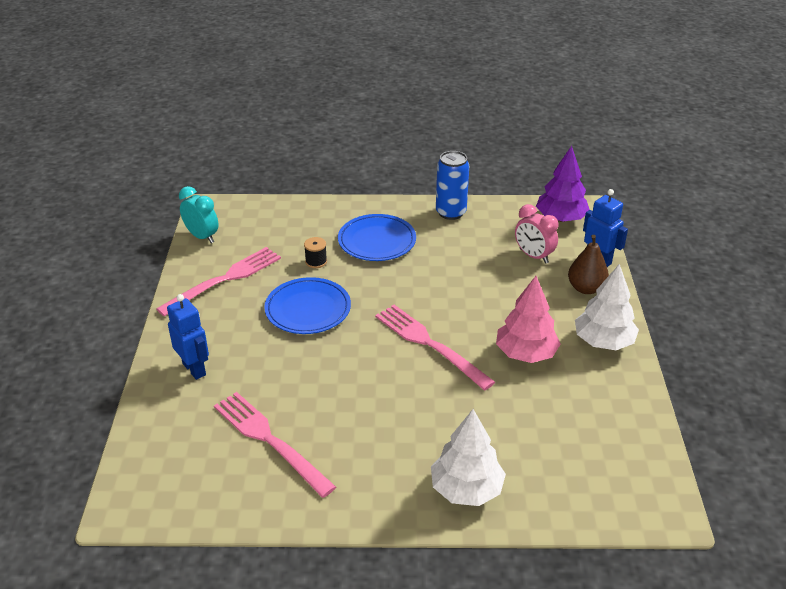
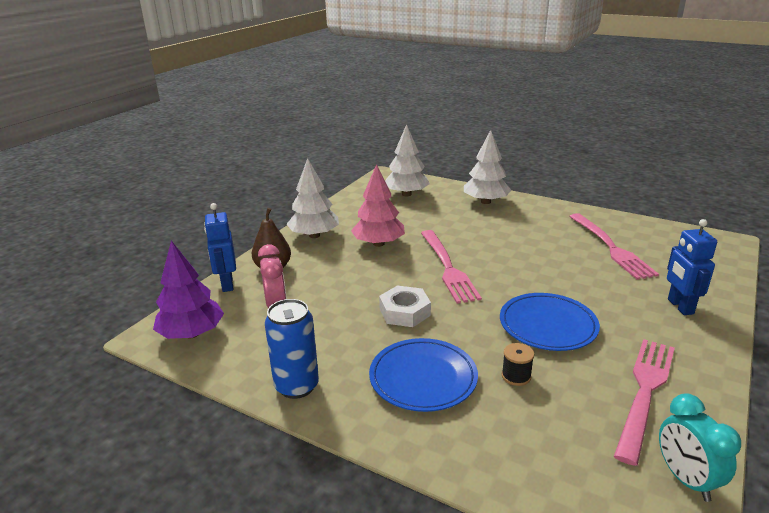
camera: 150 degrees left, 10 degrees down
pink fork [156,247,281,316] -> pink fork turned 135 degrees clockwise [614,339,675,466]
none -> white nut [379,286,431,327]
none -> white tree [385,124,430,196]

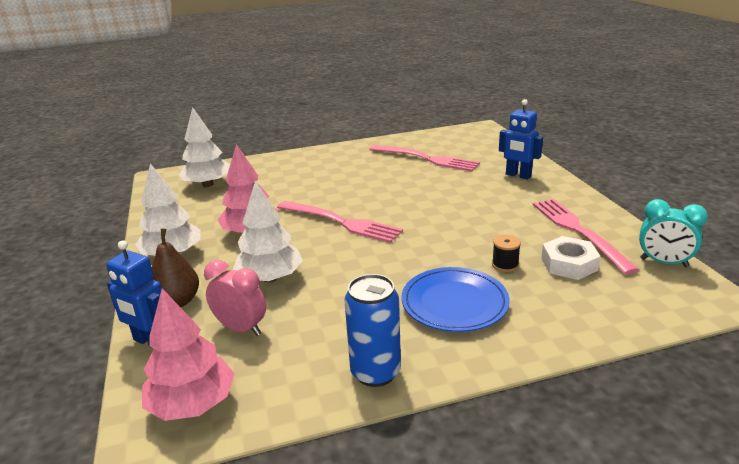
camera: 45 degrees left, 0 degrees up
purple tree [153,241,224,339] -> pink tree [142,288,235,421]
white nut [379,286,431,327] -> white nut moved to [541,236,601,280]
white tree [464,130,511,204] -> white tree moved to [233,181,303,282]
blue plate [500,293,600,351] -> none

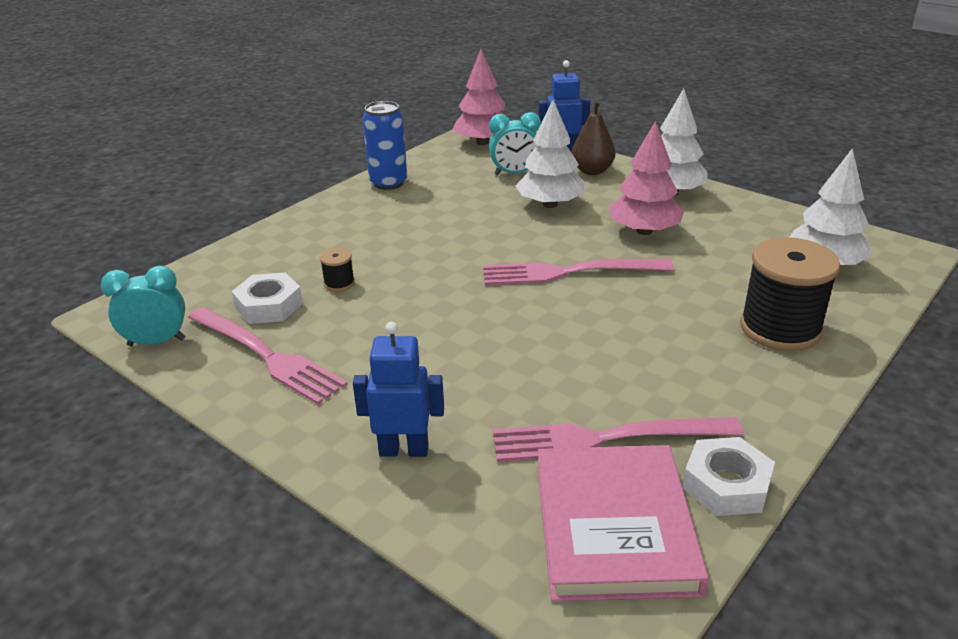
camera: 145 degrees right, 5 degrees up
pink clock [204,260,266,336] -> turquoise clock [489,112,541,175]
blue plate [401,267,510,332] -> none
none -> pink book [537,445,709,602]
none -> white nut [683,437,775,516]
none -> black spool [740,237,840,351]

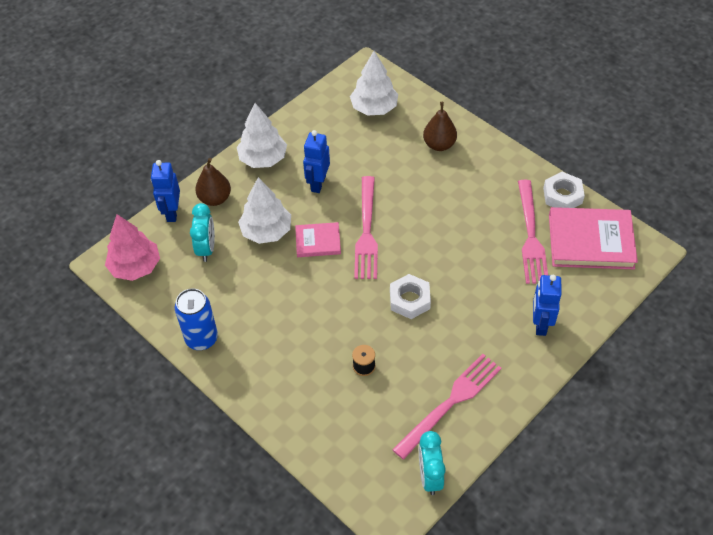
camera: 85 degrees left, 20 degrees up
white nut [231,273,303,324] -> white nut moved to [390,274,431,319]
pink tree [609,121,684,235] -> blue robot [303,130,330,193]
black spool [740,237,840,351] -> brown pear [423,102,457,151]
none -> pink book [295,222,341,257]

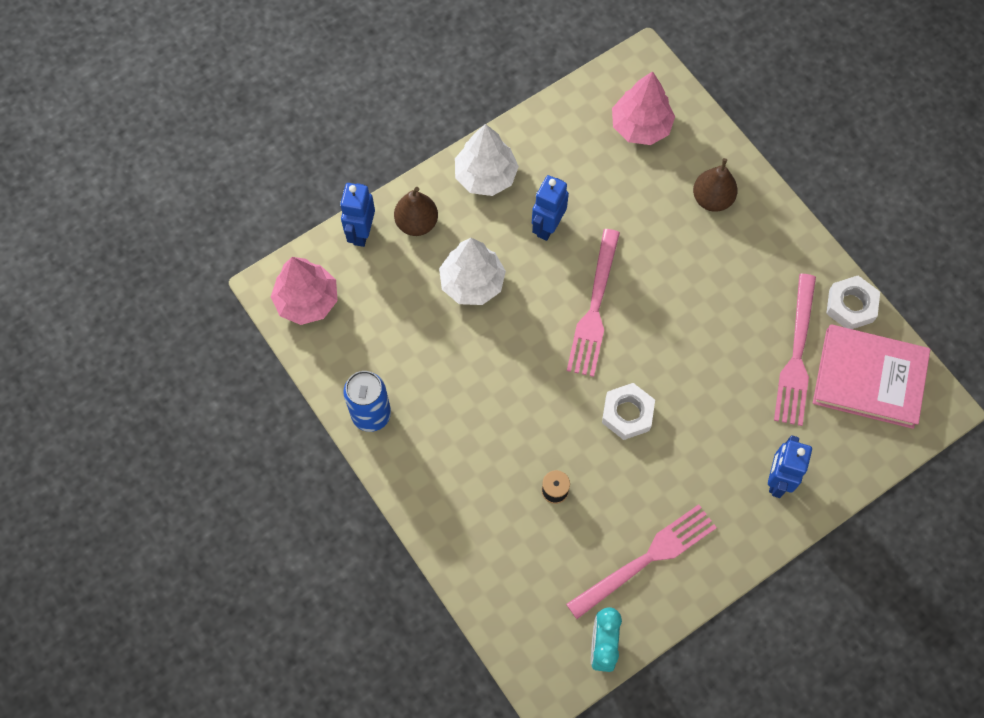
camera: 10 degrees right, 15 degrees up
turquoise clock [190,203,215,262] -> none
pink book [295,222,341,257] -> none
white tree [350,51,398,115] -> pink tree [612,71,675,145]

